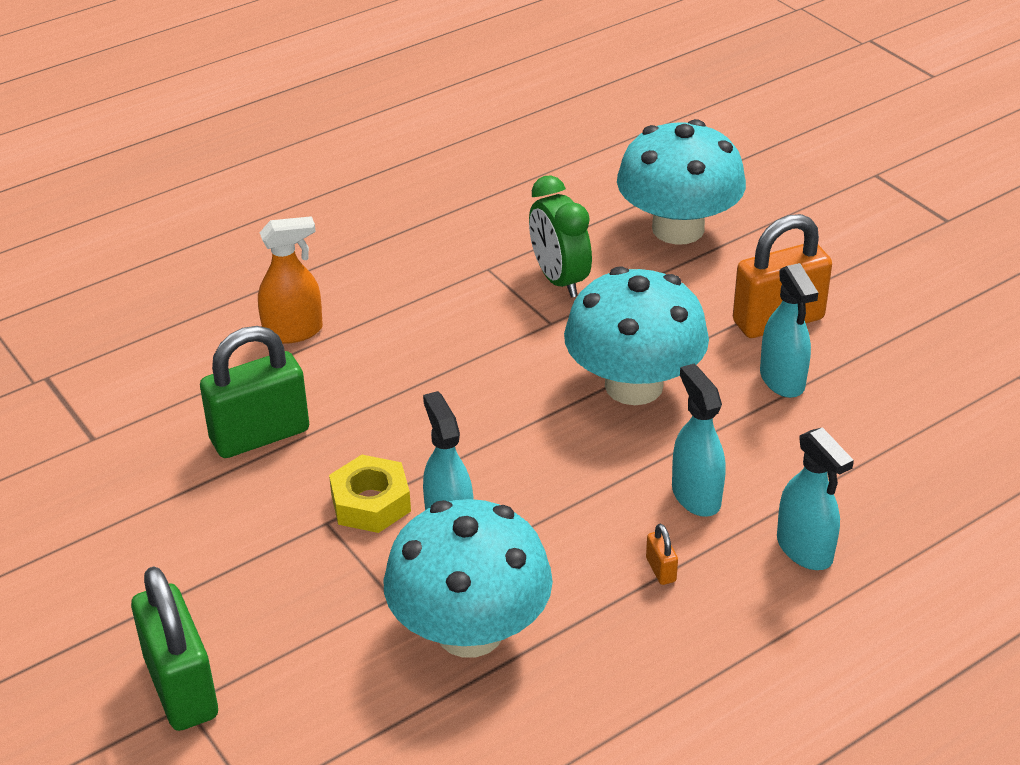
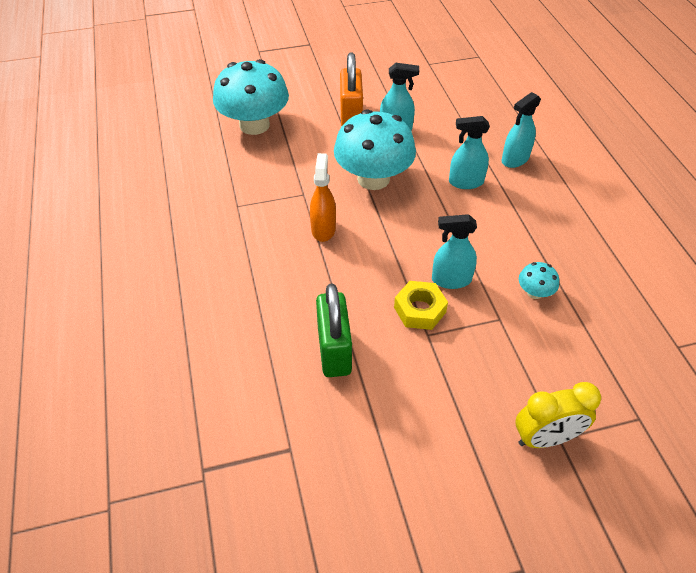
camera: 70 degrees left, 10 degrees up
green padlock [131,566,218,731] -> yellow clock [516,382,601,448]
orange spray bottle [258,216,323,344] -> orange spray bottle moved to [310,153,336,242]
turquoise mushroom [384,499,553,658] -> turquoise mushroom [519,262,559,299], size x0.43
green clock [529,176,592,298] -> none
orange padlock [646,524,678,585] -> none
turquoise spray bottle [777,427,854,570] -> turquoise spray bottle turned 150 degrees clockwise [502,92,541,168]

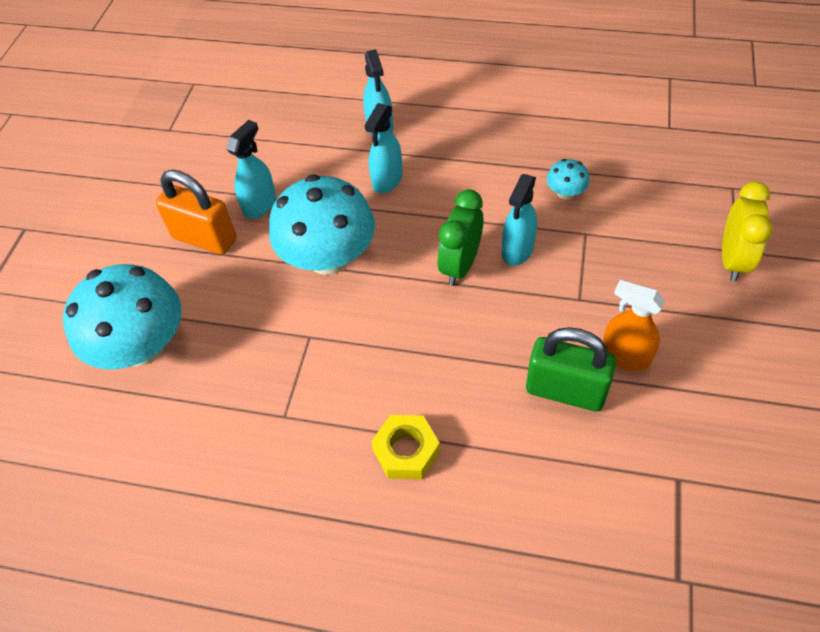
camera: 60 degrees left, 5 degrees up
orange spray bottle [310,153,336,242] -> orange spray bottle moved to [603,280,665,371]
yellow nut [394,281,448,330] -> yellow nut moved to [371,415,440,479]
none -> green clock [438,189,483,286]

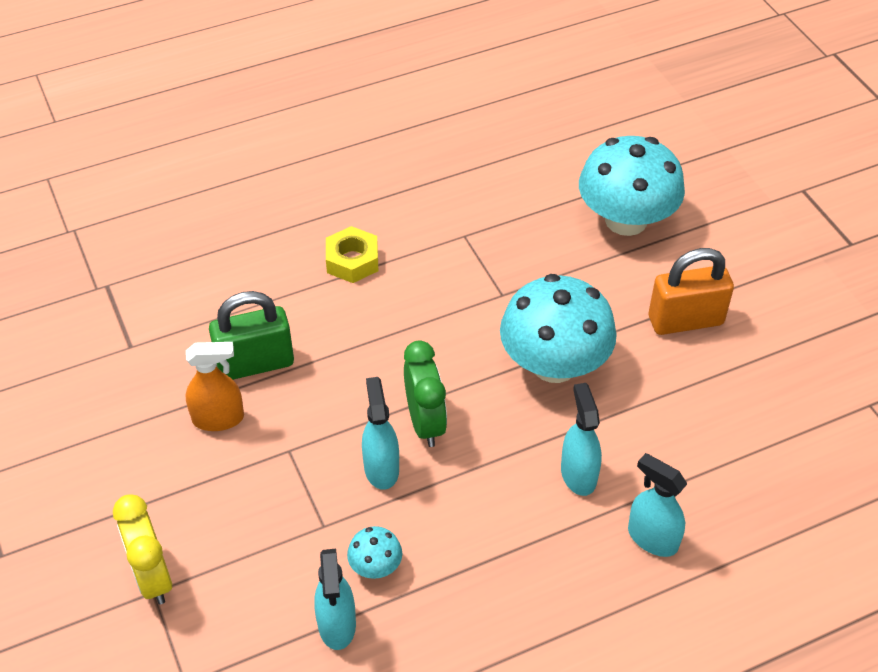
camera: 140 degrees right, 5 degrees down
turquoise spray bottle [226,120,276,219] -> turquoise spray bottle moved to [314,549,356,650]

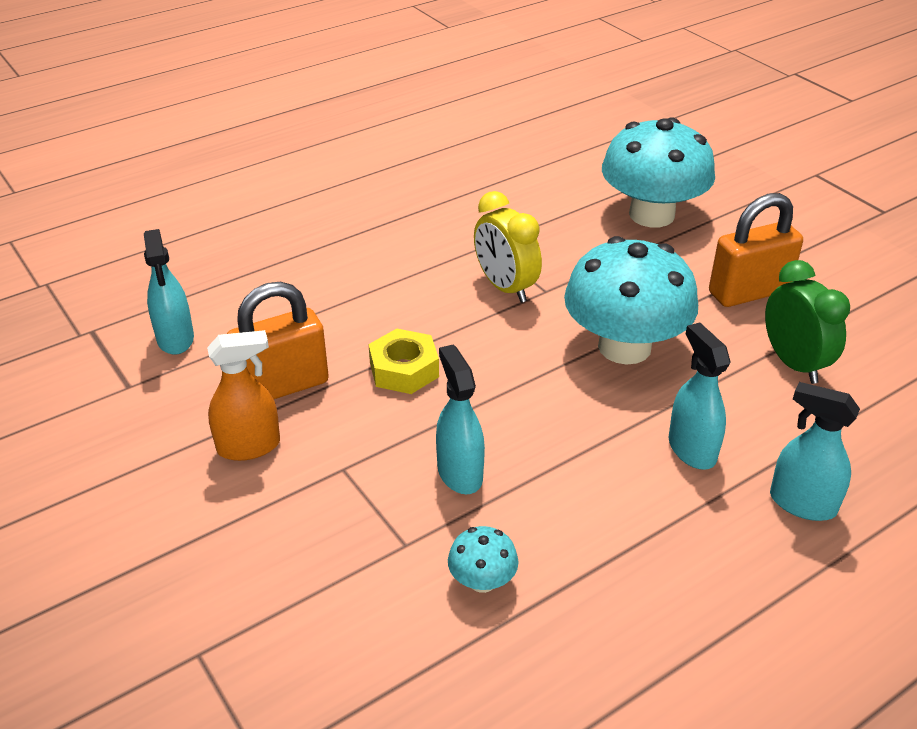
camera: 10 degrees left, 10 degrees down
yellow clock [113,494,172,605] -> yellow clock moved to [474,191,542,303]
green padlock [209,291,294,380] -> orange padlock [227,282,329,399]
turquoise spray bottle [314,549,356,650] -> turquoise spray bottle moved to [144,229,194,355]
yellow nut [326,226,378,283] -> yellow nut moved to [368,328,439,394]
green clock [404,340,447,447] -> green clock moved to [765,260,850,384]

